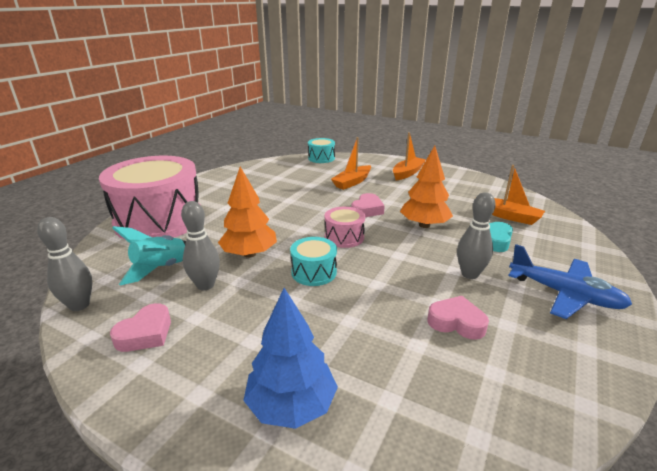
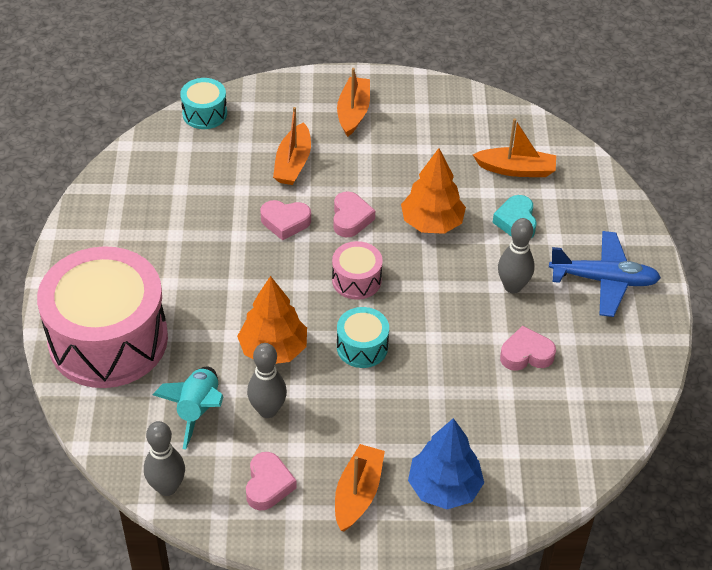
camera: 30 degrees left, 20 degrees up
none -> pink heart [260,200,311,241]
none -> orange boat [335,444,385,531]

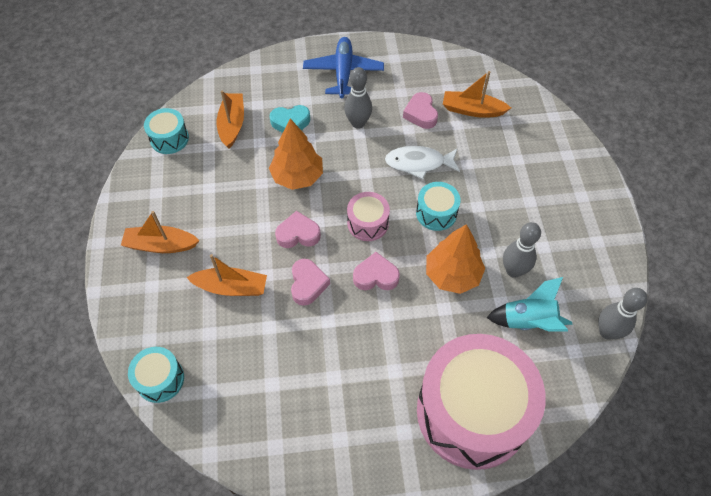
camera: 95 degrees left, 10 degrees up
pink heart [246,452,297,510] -> pink heart moved to [353,252,400,290]
orange boat [335,444,385,531] -> orange boat moved to [443,71,511,118]
blue tree [408,418,484,509] -> none
none -> turquoise drum [144,108,189,154]
none -> white fish [385,146,460,179]

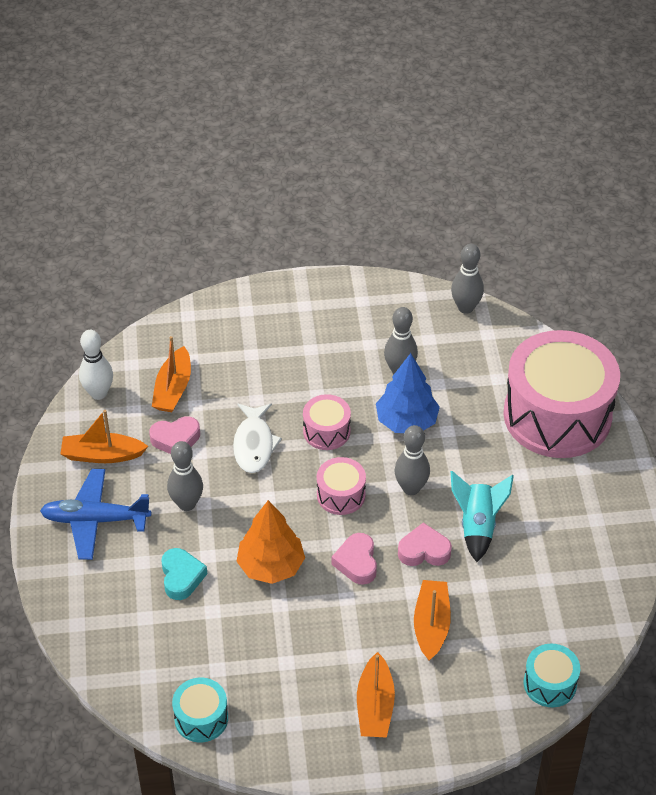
camera: 90 degrees left, 10 degrees down
orange boat [216,91,244,148] -> orange boat moved to [60,410,148,463]
pink heart [353,252,400,290] -> grey bowling pin [394,425,430,495]
turquoise drum [416,182,460,231] -> pink drum [303,394,351,450]
orange tree [426,224,485,294] -> blue tree [376,353,440,433]
turquoise rocket [486,277,572,332] -> turquoise rocket moved to [451,471,514,562]
none -> white bowling pin [79,330,113,400]

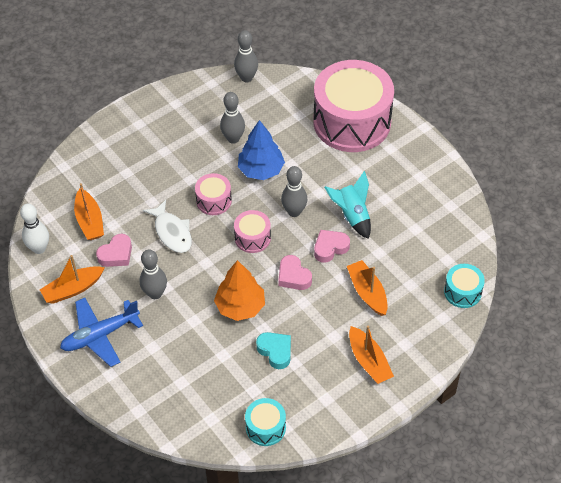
camera: 30 degrees left, 5 degrees up
turquoise heart [161,548,207,600] -> turquoise heart moved to [256,332,291,369]

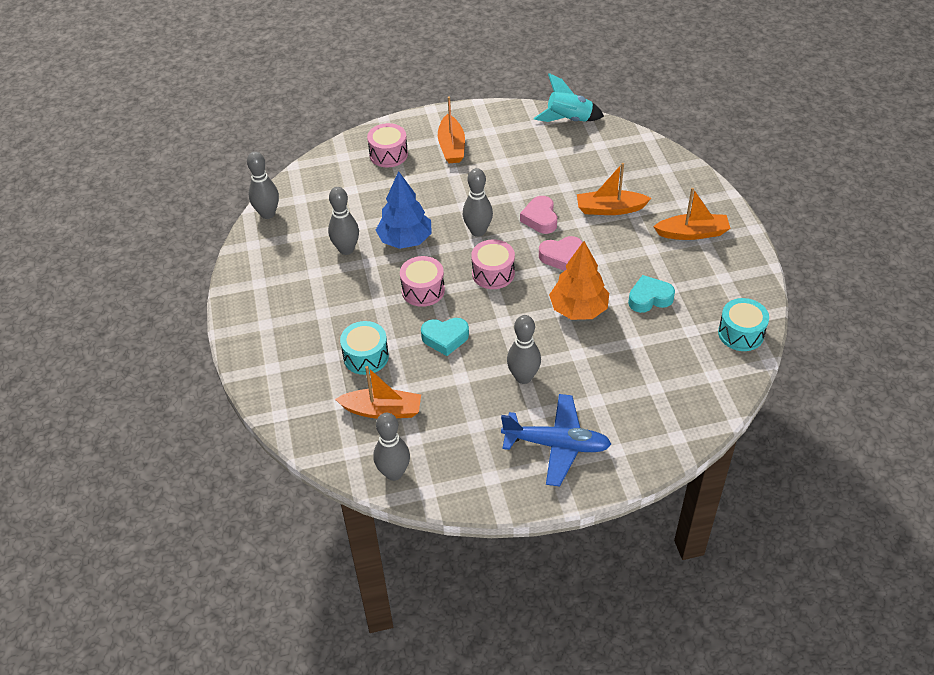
camera: 65 degrees left, 5 degrees down
white bowling pin [20,204,49,254] -> grey bowling pin [373,413,410,481]
orange boat [40,255,105,304] -> orange boat moved to [438,96,465,163]
blue plane [60,298,143,367] -> blue plane turned 75 degrees counterclockwise [501,394,611,487]
pink heart [96,234,132,267] -> none
white fish [143,200,192,253] -> turquoise heart [421,318,469,356]
pink drum [313,60,394,152] -> pink drum [367,123,408,167], size x0.44
turquoise rocket [324,171,371,239] -> turquoise rocket moved to [534,73,604,122]
turquoise drum [444,264,485,308] -> turquoise drum moved to [340,321,389,375]

